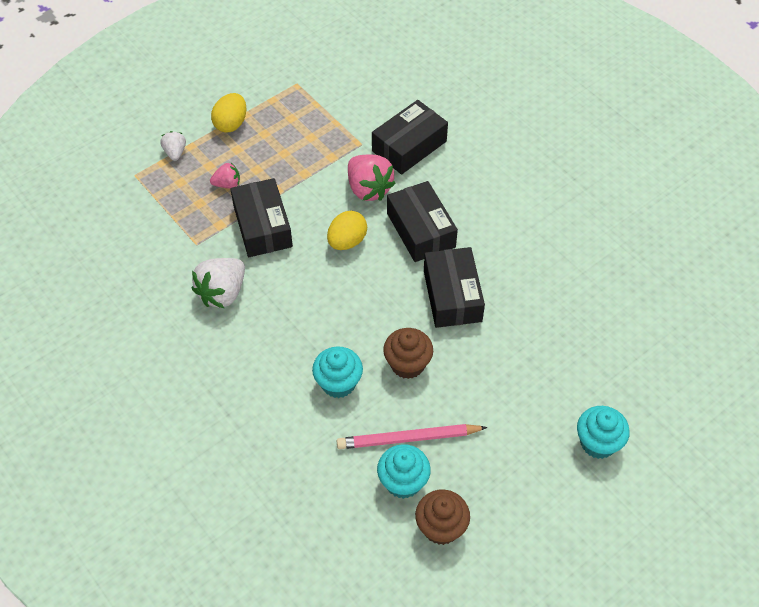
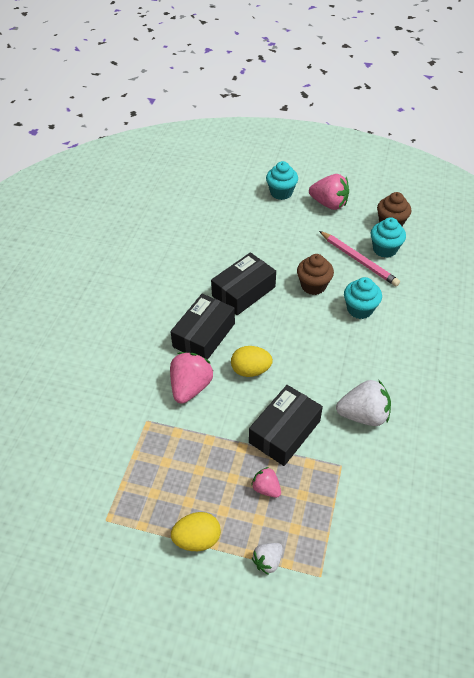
camera: 125 degrees left, 5 degrees down
black box [372,100,448,175] -> none
none -> pink strawberry [309,174,349,210]

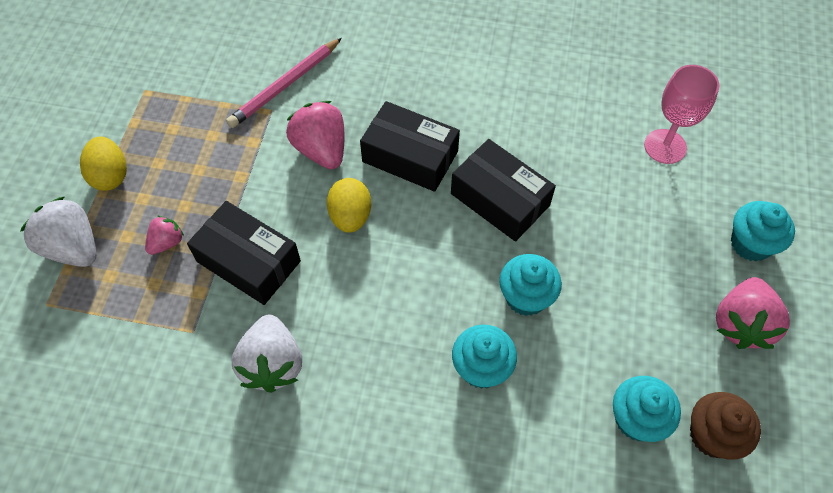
camera: 85 degrees right, 10 degrees up
pink strawberry [170,352,213,404] -> pink strawberry turned 135 degrees counterclockwise [286,101,344,169]
white strawberry [252,543,283,575] -> white strawberry [20,196,97,267], size x1.82
brown cupcake [297,254,334,295] -> turquoise cupcake [499,254,562,316]
pink pencil [319,231,400,287] -> pink pencil moved to [226,38,342,128]
none -> pink goblet [644,65,720,164]

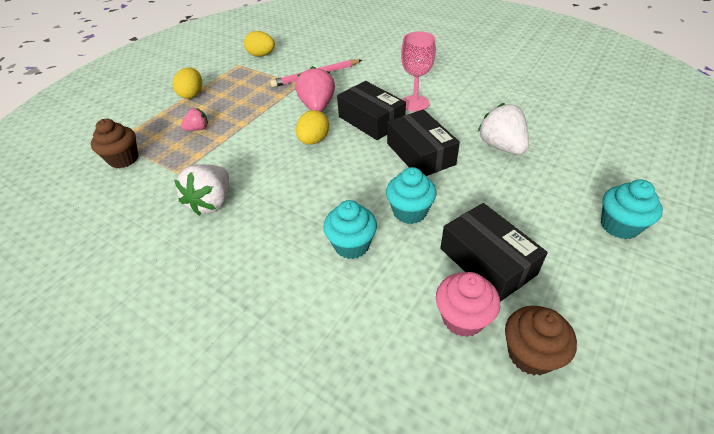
camera: 25 degrees right, 15 degrees down
white strawberry [20,196,97,267] -> white strawberry moved to [478,103,529,155]
black box [187,201,301,305] -> black box moved to [440,203,548,302]
turquoise cupcake [613,376,681,442] -> pink cupcake [436,272,500,337]
pink goblet [644,65,720,164] -> pink goblet moved to [401,31,436,112]
pink strawberry [716,277,790,349] -> none
none -> brown cupcake [91,119,139,168]
none -> yellow egg [244,31,275,56]

